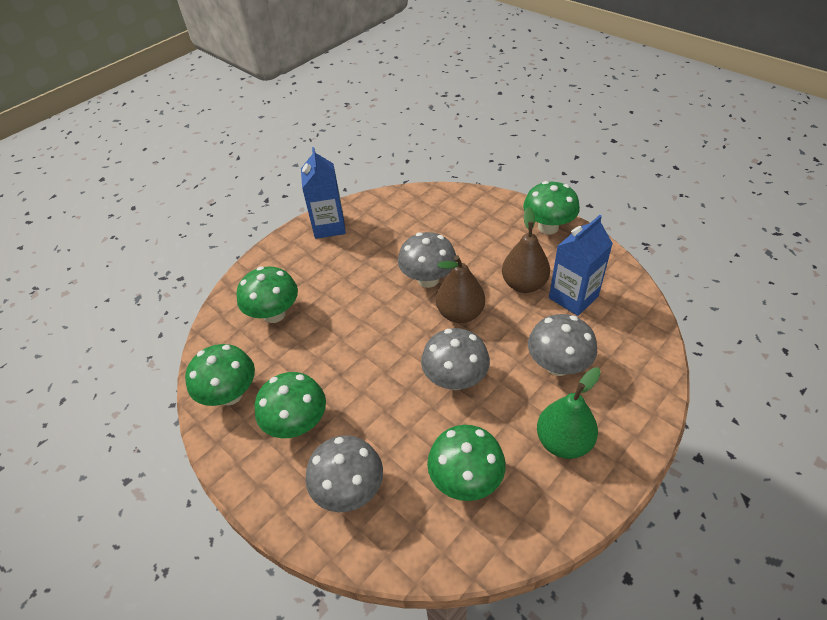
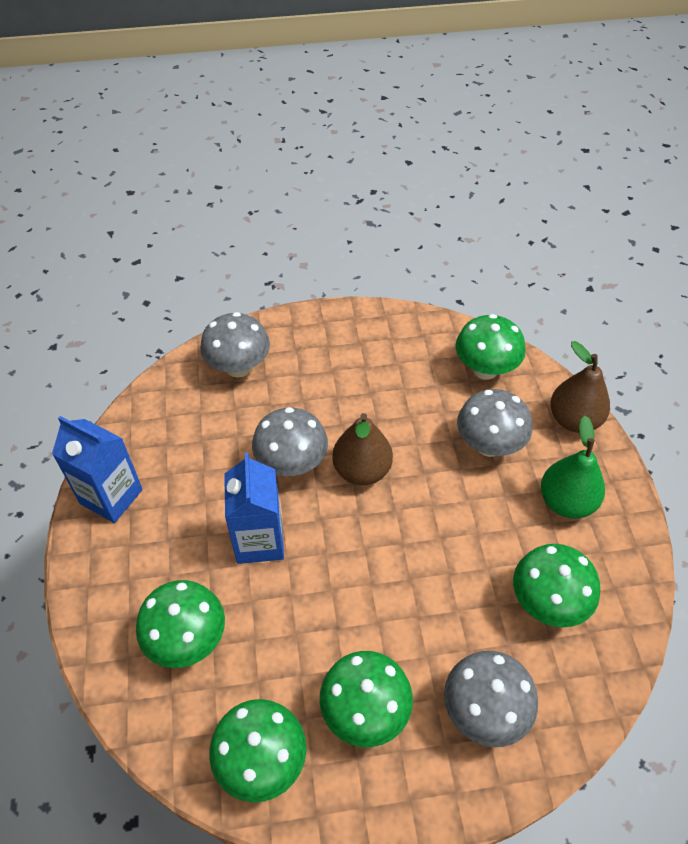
camera: 55 degrees left, 5 degrees up
grey mushroom [421,328,490,390] -> grey mushroom moved to [200,312,270,378]
brown pear [502,207,550,293] -> brown pear moved to [550,341,610,433]
green mushroom [523,181,580,235] -> green mushroom moved to [456,314,526,380]
blue carton [549,215,613,316] -> blue carton moved to [224,453,284,564]

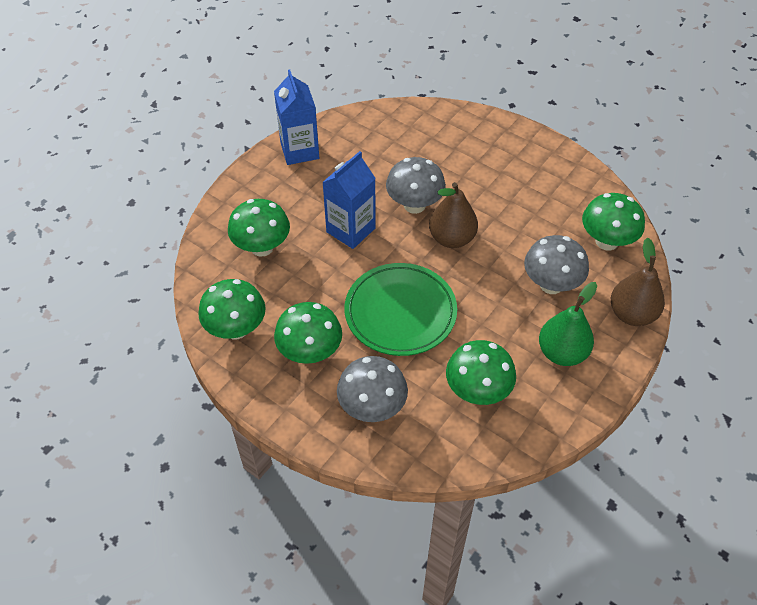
camera: 45 degrees right, 0 degrees up
grey mushroom [200,312,270,378] -> none
none -> green plate [345,263,457,356]

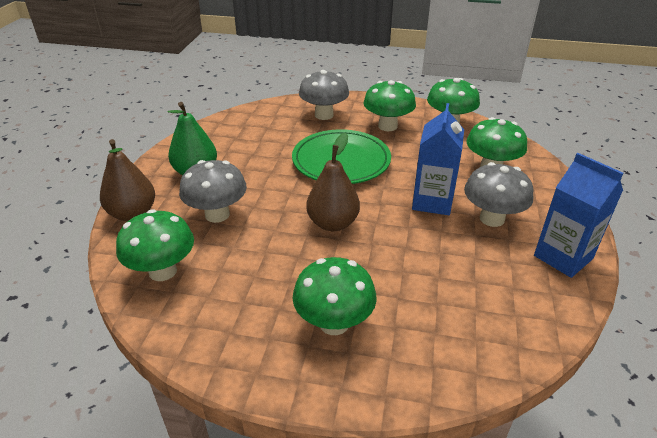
camera: 155 degrees right, 15 degrees down
grey mushroom [386,157,446,214] -> grey mushroom moved to [464,162,533,227]
green mushroom [446,340,516,405] -> green mushroom moved to [293,257,377,335]

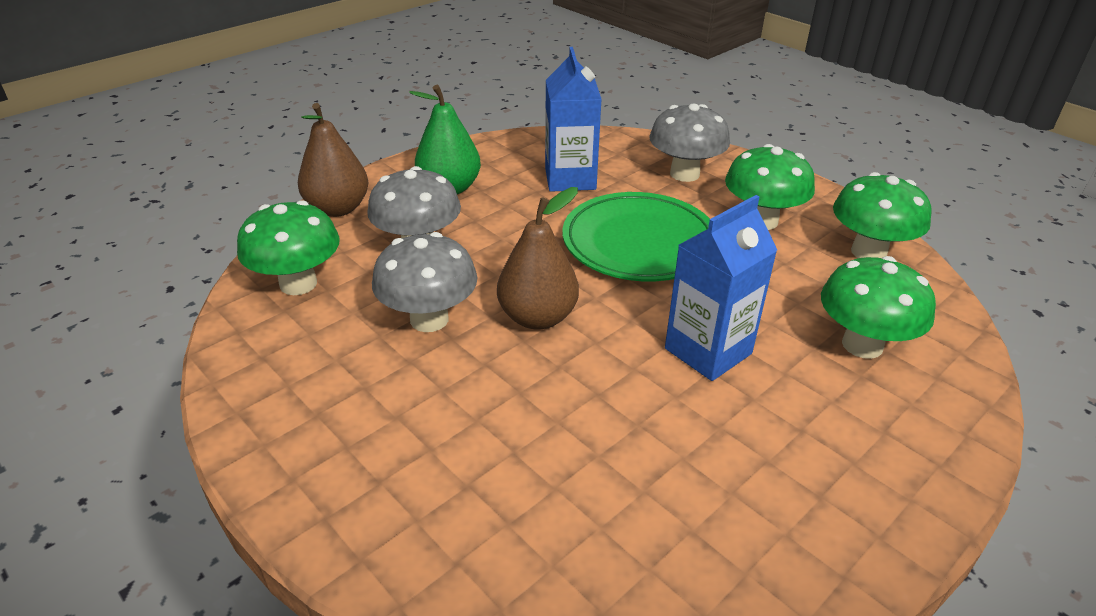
camera: 35 degrees right, 0 degrees up
green mushroom [293,257,377,335] -> none
grey mushroom [464,162,533,227] -> grey mushroom moved to [372,232,477,332]
blue carton [534,153,623,278] -> blue carton moved to [545,47,601,192]

